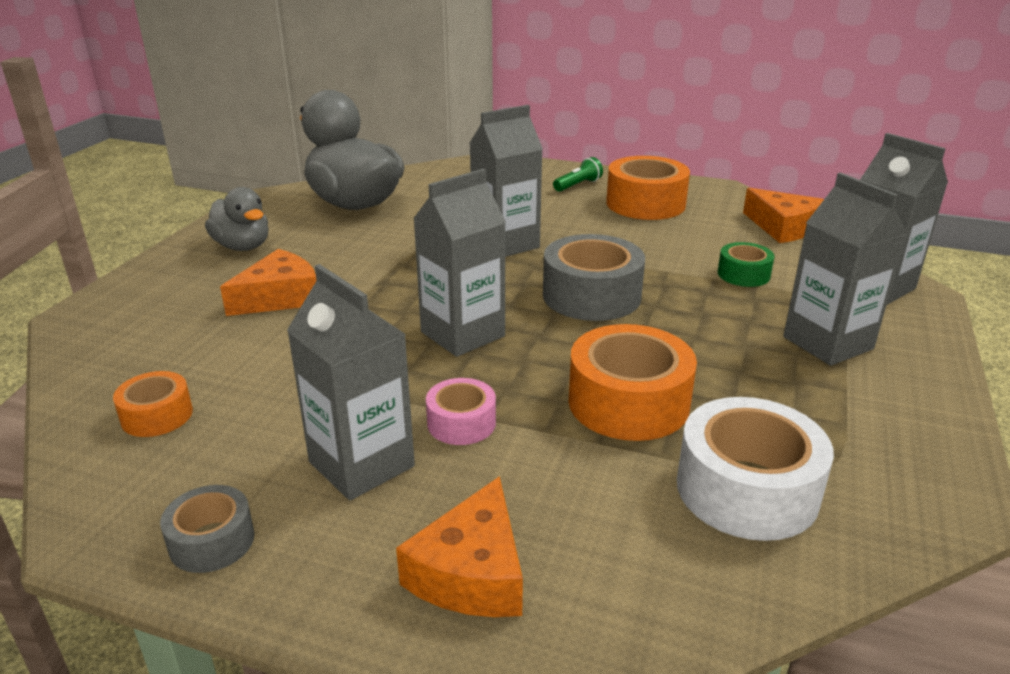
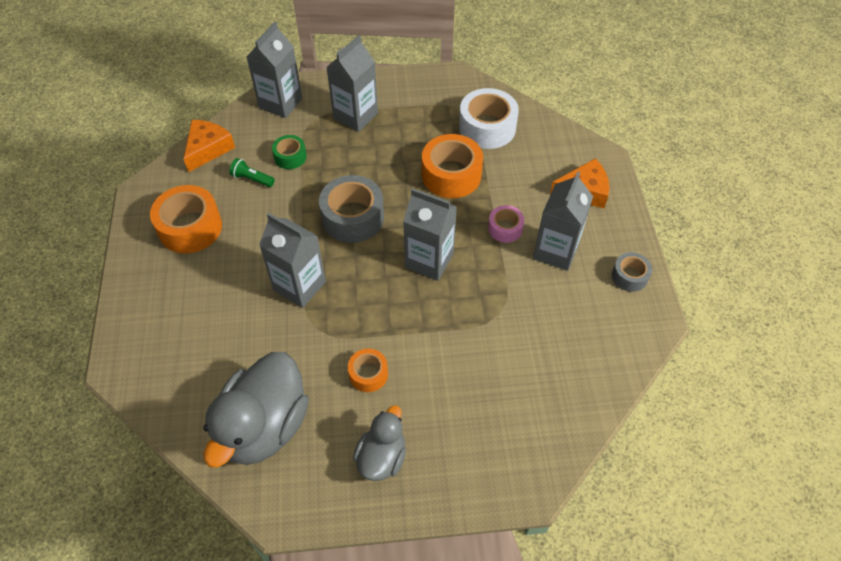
camera: 115 degrees left, 25 degrees up
orange tape [113,371,193,437] -> orange tape moved to [348,349,388,392]
orange cheese [220,249,317,316] -> none
green flashlight [553,157,603,192] -> green flashlight moved to [229,158,275,187]

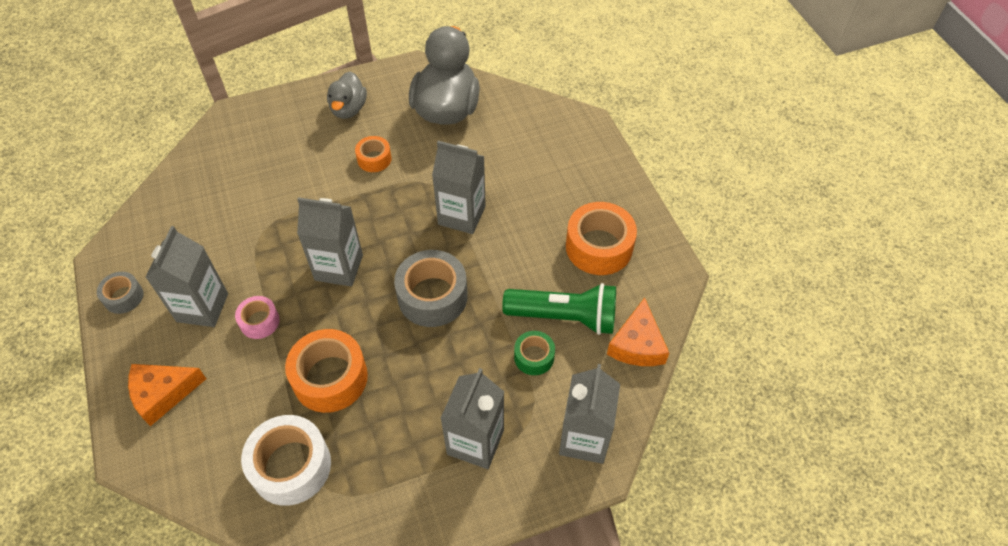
camera: 165 degrees right, 0 degrees up
green flashlight [229,158,275,187] -> green flashlight [502,283,616,335], size x2.15

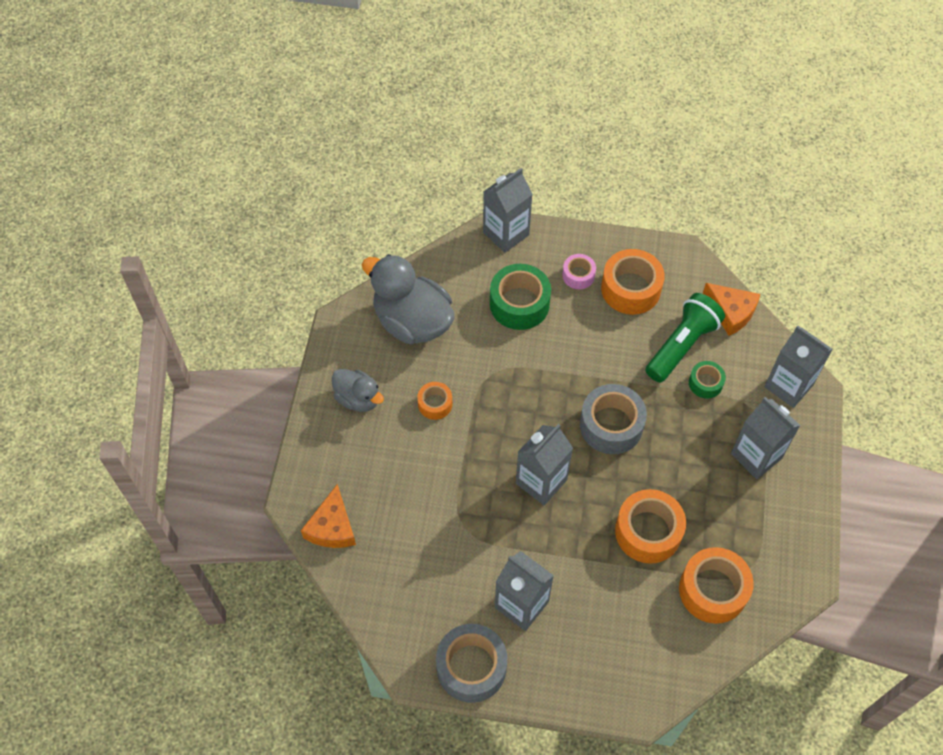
camera: 60 degrees left, 5 degrees up
grey tape [97,272,144,314] -> grey tape [436,624,507,703], size x1.82
orange cheese [128,364,206,426] -> orange cheese moved to [301,484,356,548]
pink tape [235,296,280,339] -> pink tape moved to [562,254,596,289]
white tape [241,415,331,506] -> orange tape [679,547,754,624]
grey carton [432,141,486,234] -> grey carton moved to [483,168,533,253]
none -> green tape [490,264,551,330]

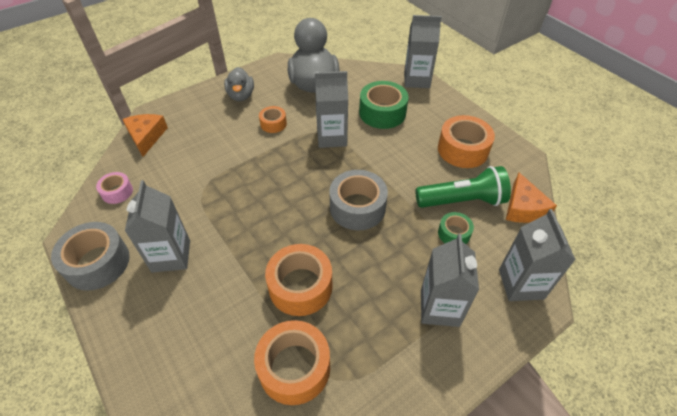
camera: 45 degrees right, 10 degrees down
orange cheese [301,484,356,548] -> orange cheese turned 120 degrees clockwise [122,114,168,157]
grey carton [516,424,573,505] -> grey carton moved to [315,71,348,148]
pink tape [562,254,596,289] -> pink tape moved to [96,172,133,204]

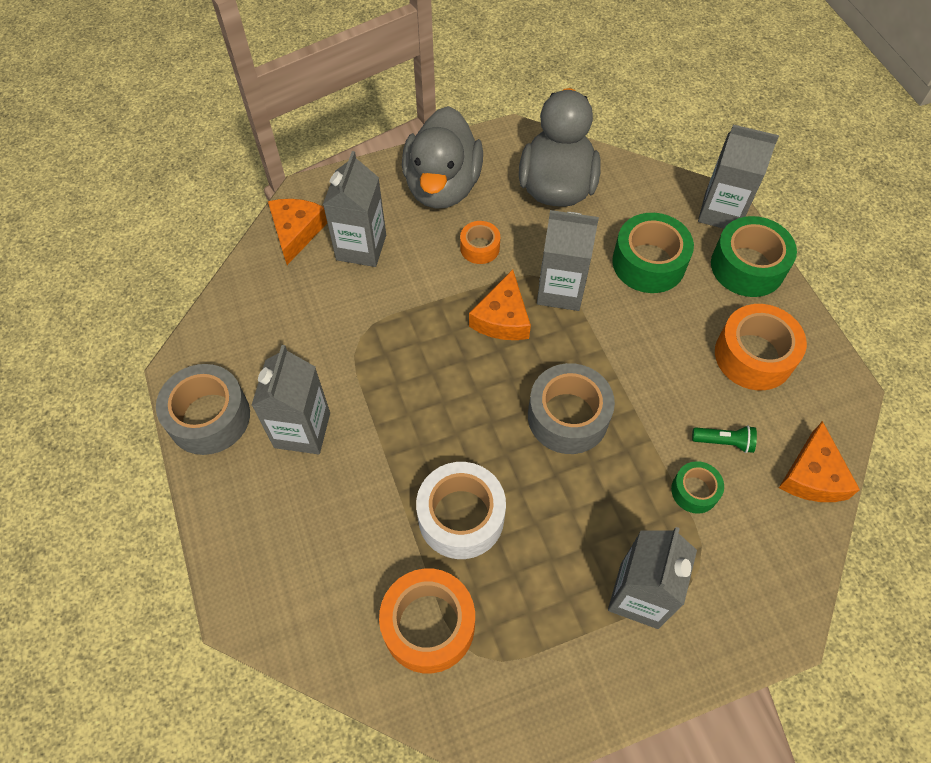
camera: 15 degrees right, 10 degrees up
pink tape [96,172,133,204] -> none
grey duck [224,67,254,101] -> grey duck [402,106,483,209], size x1.78
orange tape [265,244,332,316] -> white tape [416,462,506,559]
green flashlight [416,166,511,208] -> green flashlight [692,426,757,453], size x0.47
grey carton [499,209,576,301] -> grey carton moved to [323,151,386,267]
none -> orange cheese [469,269,531,340]
none -> green tape [711,216,797,297]

